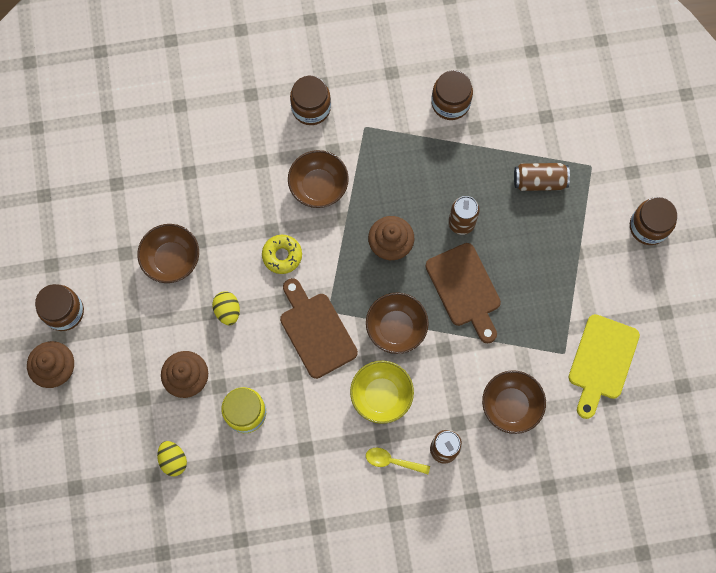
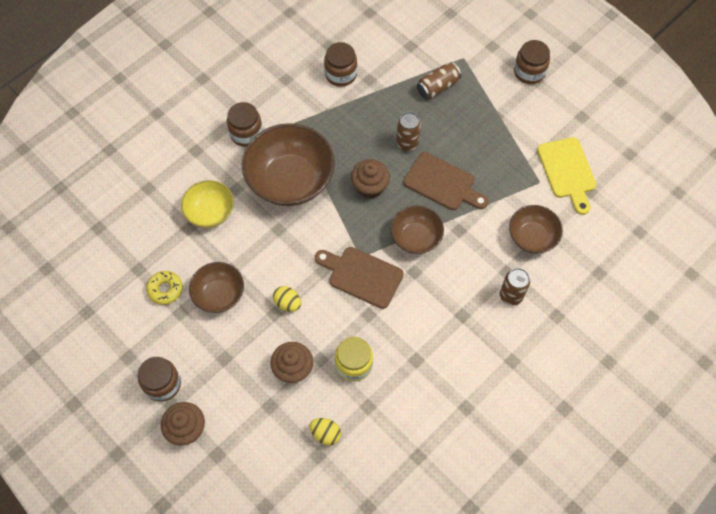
camera: 35 degrees left, 10 degrees down
yellow donut [262,235,302,274] -> yellow donut moved to [146,271,182,305]
brown bowl [288,150,349,208] -> brown bowl [242,123,335,206], size x1.76
yellow bowl [350,361,414,424] -> yellow bowl moved to [181,180,234,228]
yellow spoon [366,448,430,474] -> none

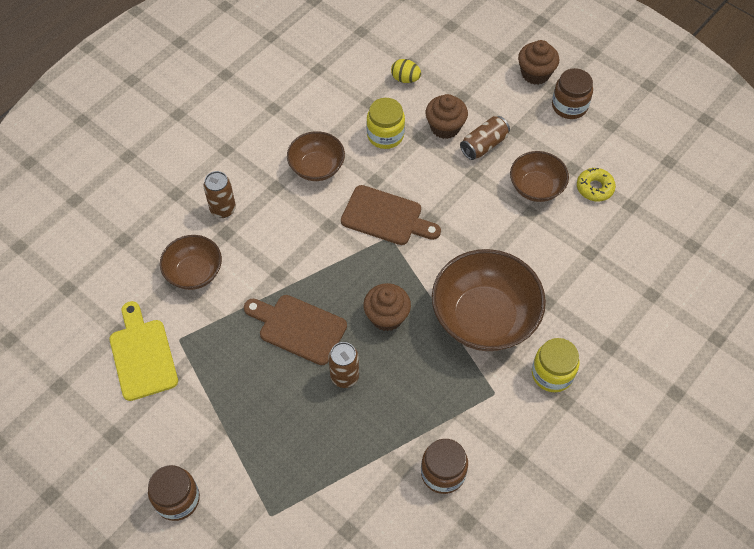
camera: 175 degrees right, 5 degrees down
yellow bowl [181,180,234,228] -> none
brown jar [227,102,263,147] -> yellow jar [532,338,580,392]
yellow egg [273,286,301,312] -> none
brown bowl [391,205,444,254] -> brown bowl moved to [287,131,345,181]
brown can [417,62,461,99] -> brown can moved to [460,116,510,160]

